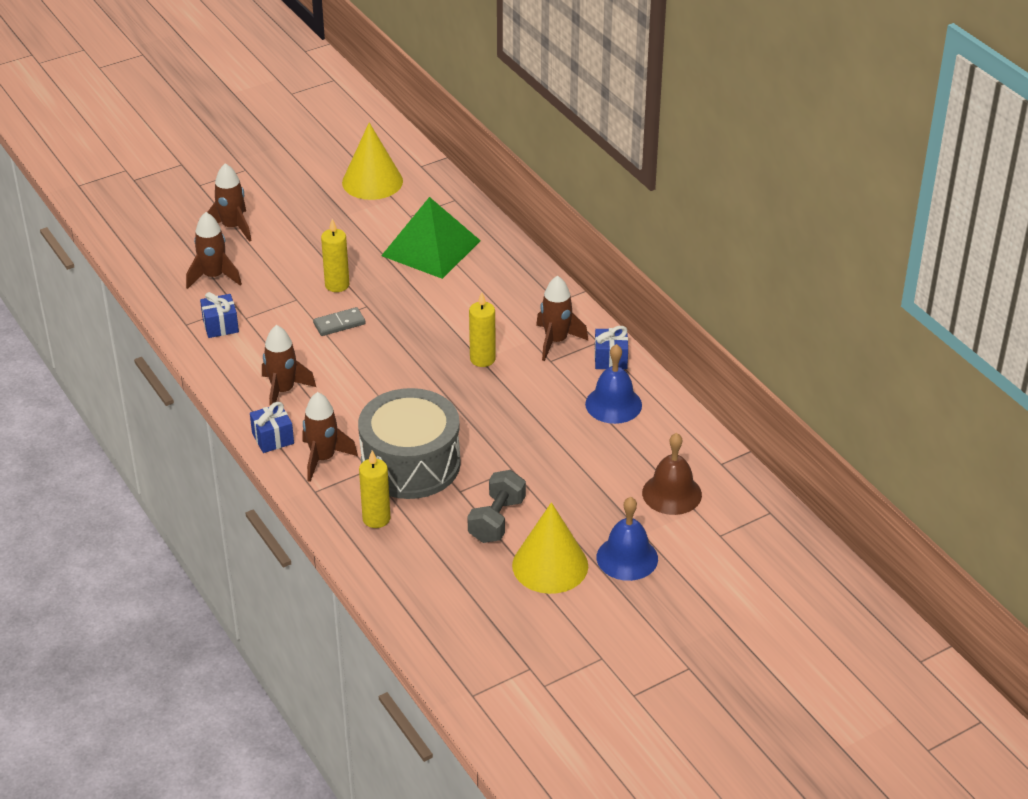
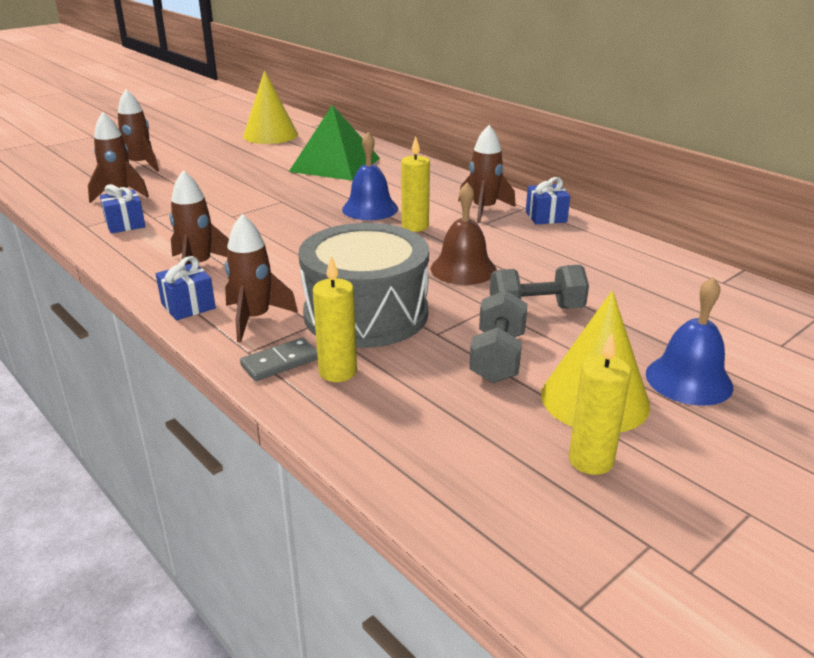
camera: 10 degrees left, 10 degrees down
grey domino [313,307,366,336] -> grey domino moved to [240,338,318,381]
yellow candle [321,219,349,292] -> yellow candle moved to [569,332,631,475]
blue bell [585,344,642,424] -> blue bell moved to [342,132,398,220]
brown bell [642,433,702,515] -> brown bell moved to [430,182,496,285]
none -> grey dumbbell [490,265,589,309]

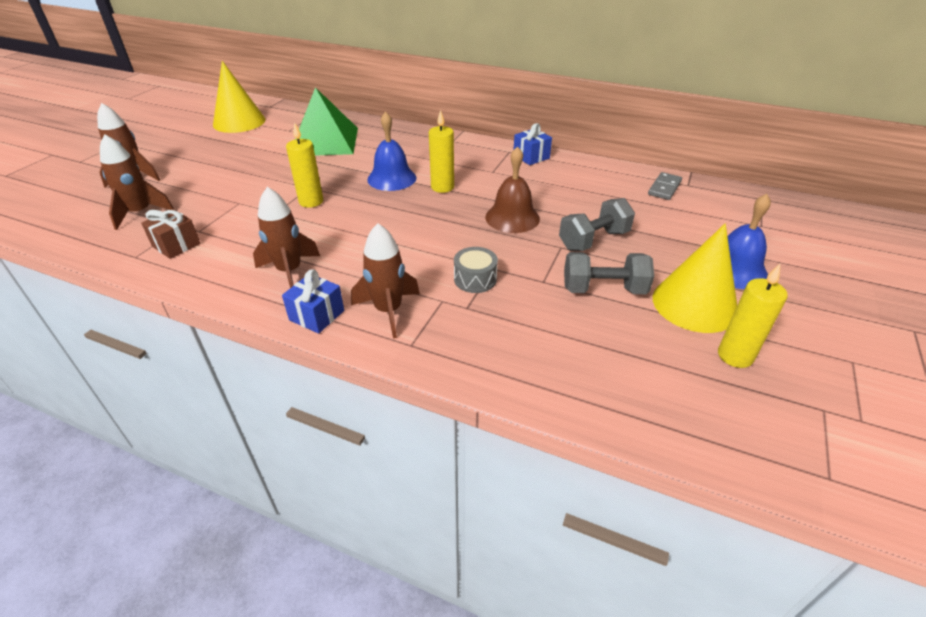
camera: 25 degrees left, 10 degrees up
blue gift [100,184,146,234] -> brown gift [141,209,200,259]
grey domino [240,338,318,381] -> grey domino moved to [648,172,682,200]
grey drum [298,223,429,348] -> grey drum [454,247,498,293], size x0.40
yellow candle [313,256,357,382] -> yellow candle moved to [286,122,323,208]
brown rocket [458,125,516,223] -> none
grey dumbbell [469,290,528,383] -> grey dumbbell turned 75 degrees counterclockwise [564,252,654,294]

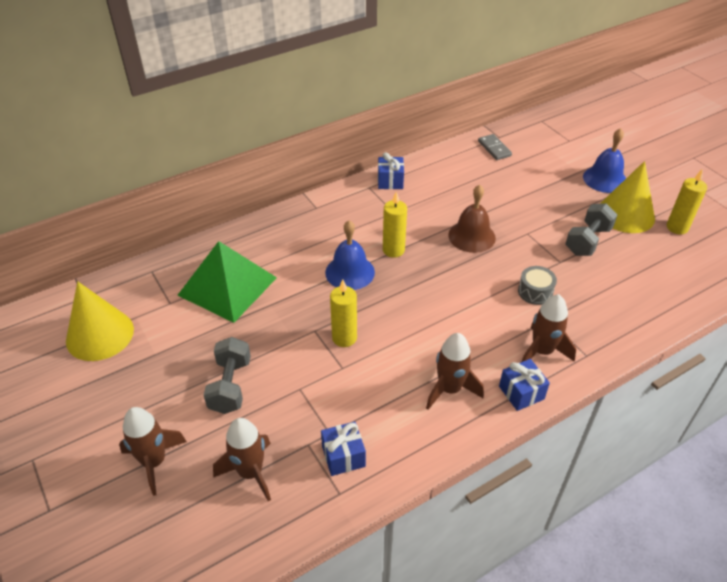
camera: 55 degrees left, 5 degrees up
brown gift [141,209,200,259] -> blue gift [321,422,366,476]
grey dumbbell [559,198,635,251] -> grey dumbbell moved to [204,337,251,414]

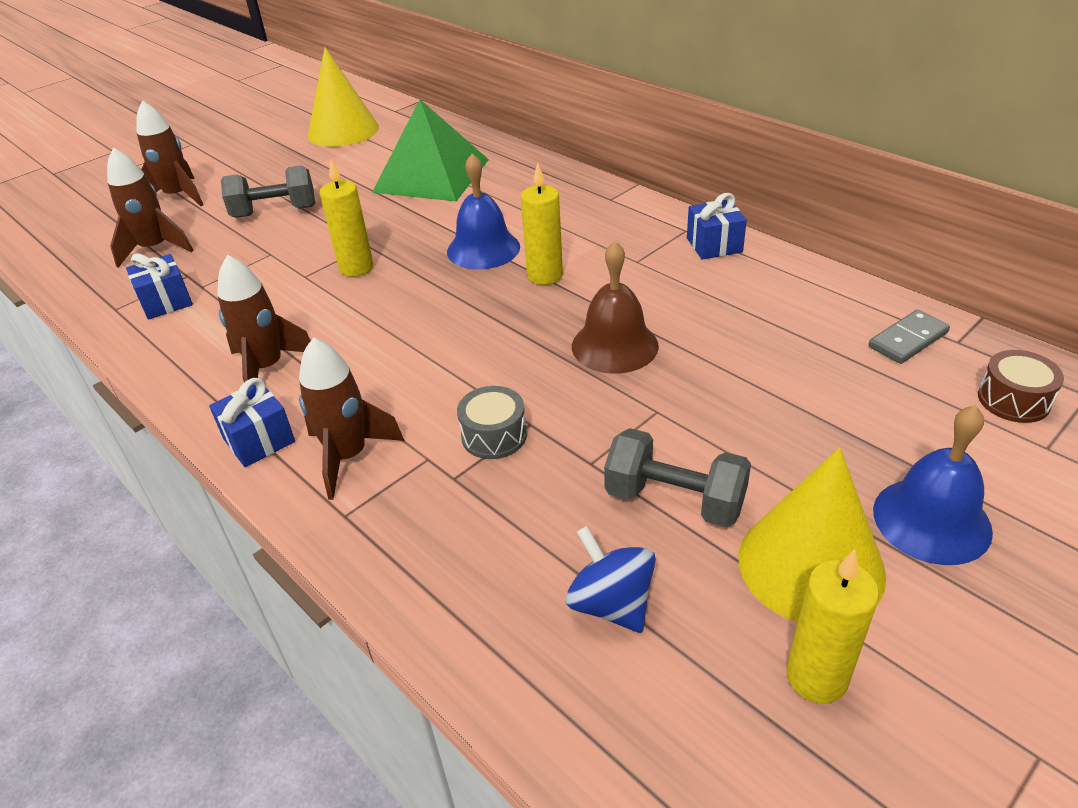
camera: 80 degrees right, 5 degrees down
none -> blue spinning top [566,526,656,633]
none -> brown drum [978,350,1064,423]

